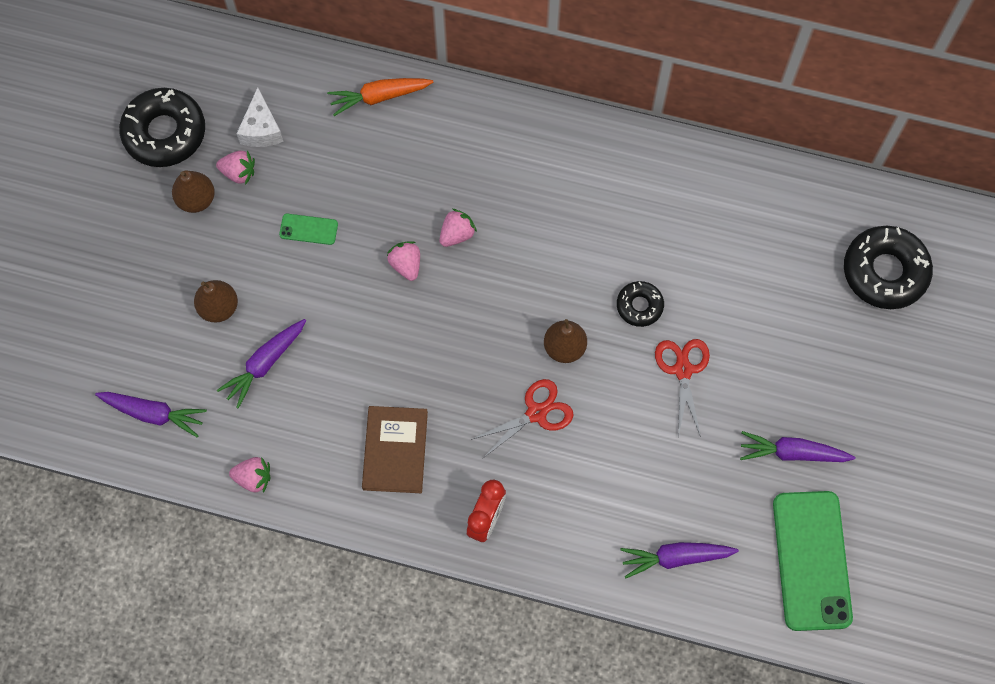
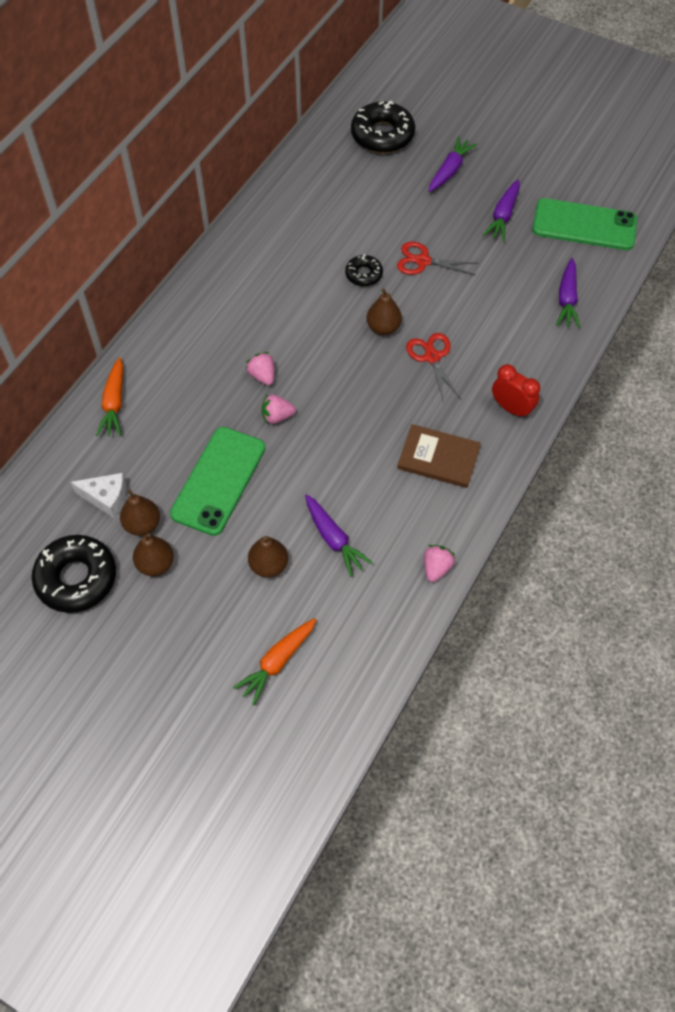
camera: 75 degrees left, 10 degrees down
purple carrot [95,392,207,437] -> purple carrot moved to [429,137,477,192]
pink strawberry [216,151,255,185] -> brown pear [120,489,160,536]
green phone [279,214,338,245] -> green phone [170,427,266,536], size x2.29
none -> orange carrot [233,618,316,705]

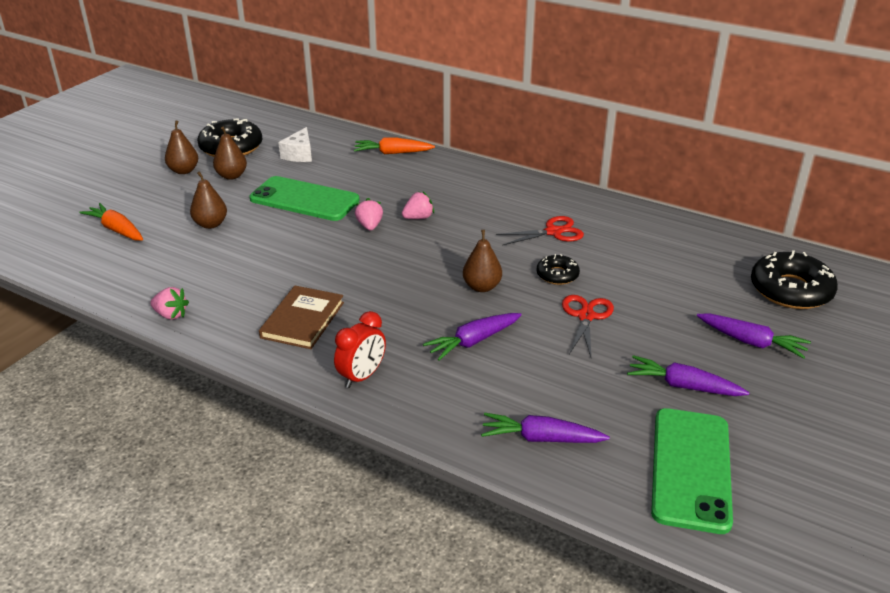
camera: 90 degrees right, 25 degrees down
brown pear [120,489,160,536] -> brown pear moved to [165,120,198,174]
purple carrot [305,494,373,577] -> purple carrot moved to [423,313,522,360]
red scissors [406,333,461,403] -> red scissors moved to [496,216,584,246]

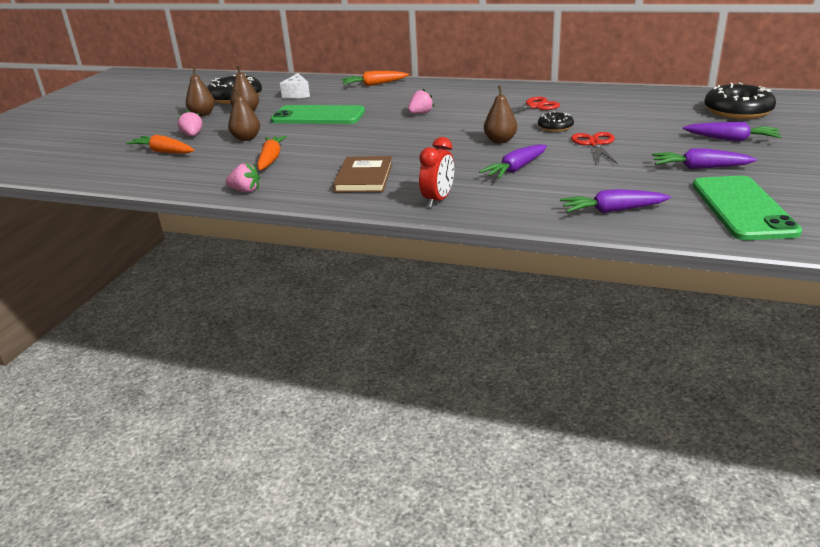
camera: 10 degrees left, 5 degrees down
pink strawberry [355,198,383,230] -> pink strawberry moved to [177,110,202,136]
none -> orange carrot [257,136,287,170]

